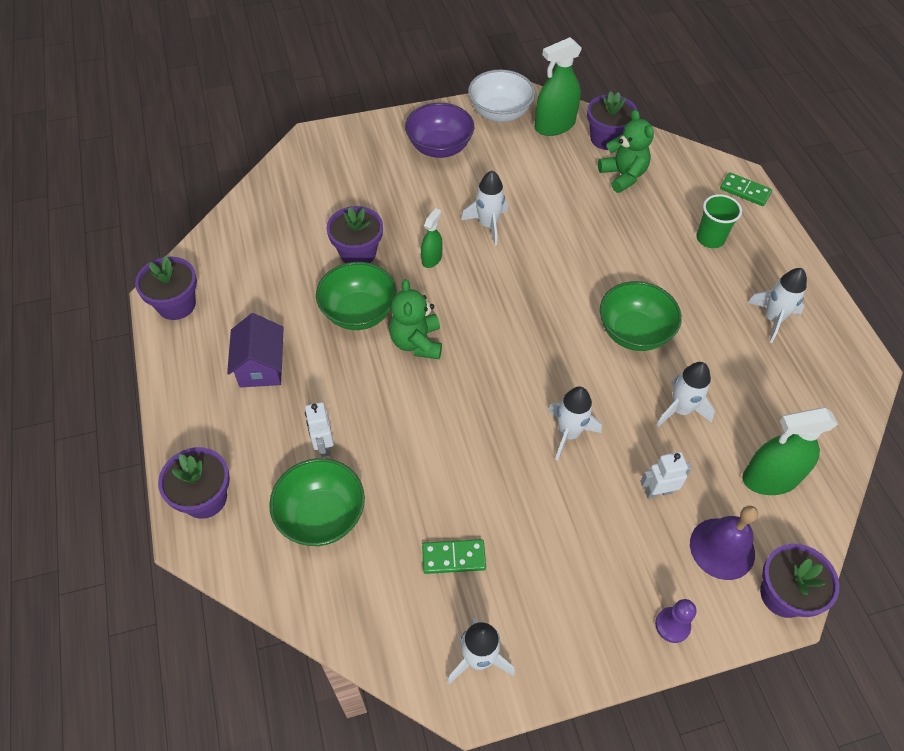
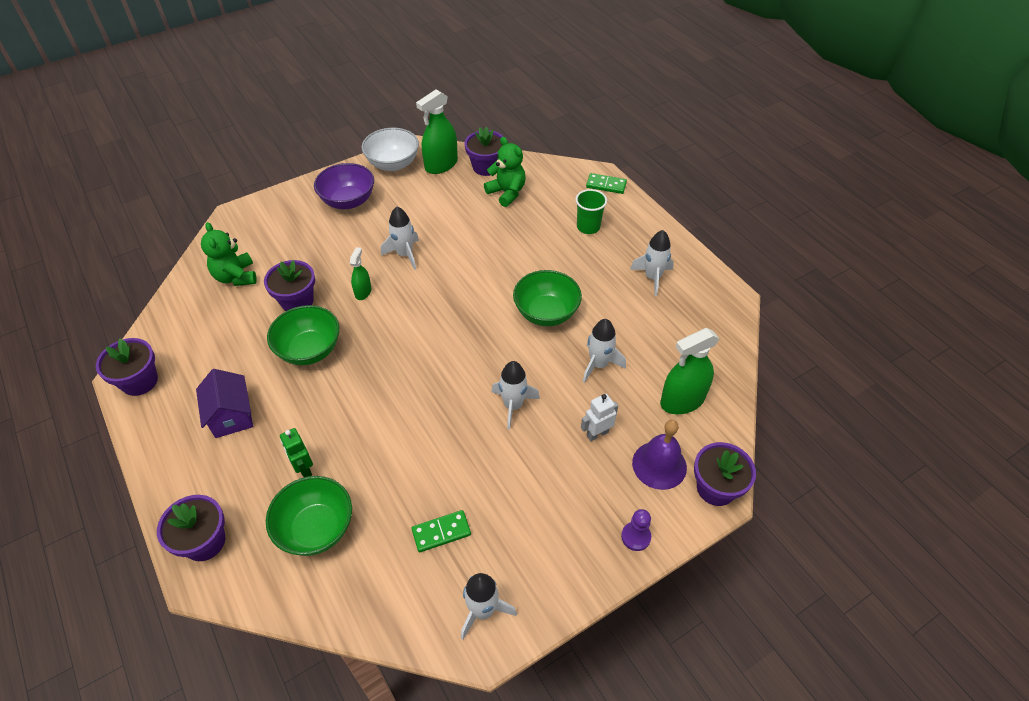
camera: 15 degrees left, 5 degrees down
white robot [305,402,334,457] -> green robot [280,428,313,477]
green teddy bear [389,279,442,359] -> green teddy bear moved to [201,222,257,286]

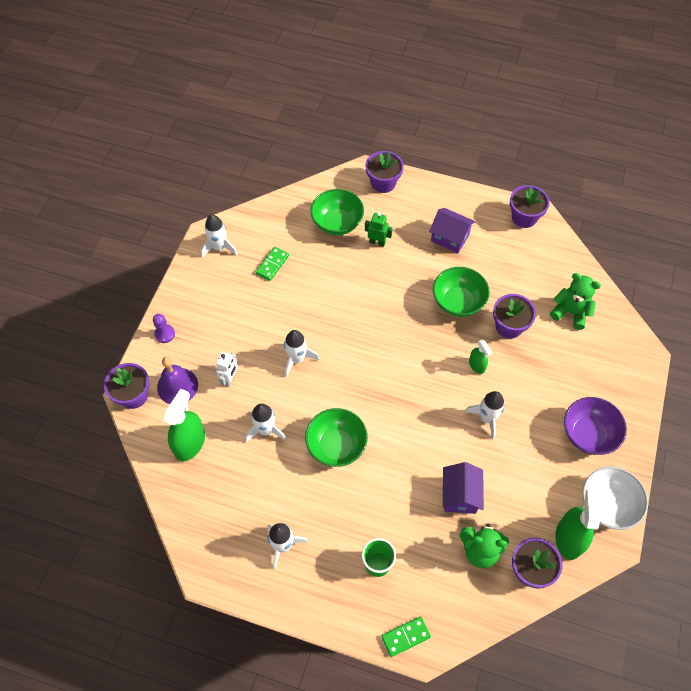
camera: 140 degrees right, 10 degrees up
none -> purple house [443,462,484,514]

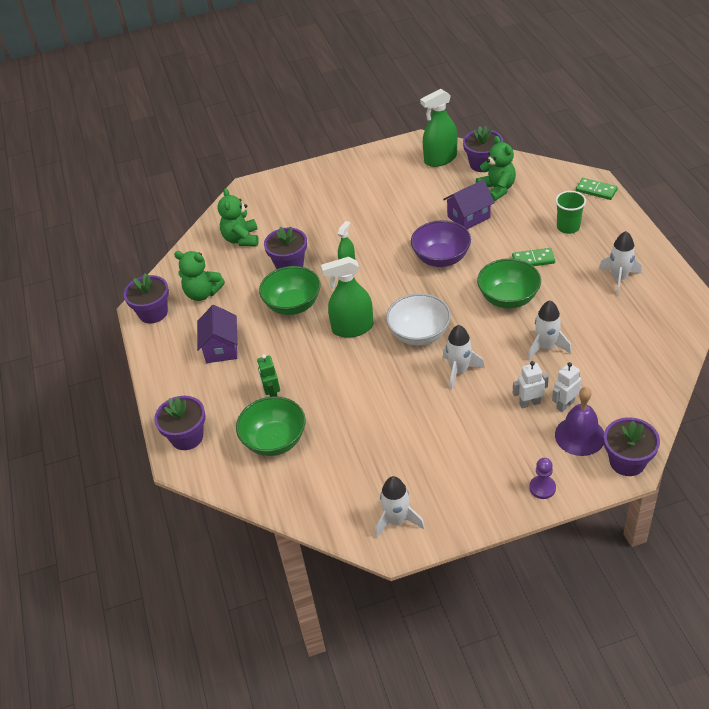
camera: 120 degrees left, 15 degrees down
green spray bottle [163,389,205,461] -> green spray bottle moved to [321,257,374,338]
green domino [256,247,289,281] -> green domino moved to [512,248,555,266]
white rocket [465,391,505,440] -> none
purple bowl [564,397,627,455] -> purple bowl moved to [411,220,471,267]
white bowl [583,467,648,530] -> white bowl moved to [386,293,451,346]
none -> green teddy bear [174,251,225,301]
none -> white robot [552,362,581,412]

